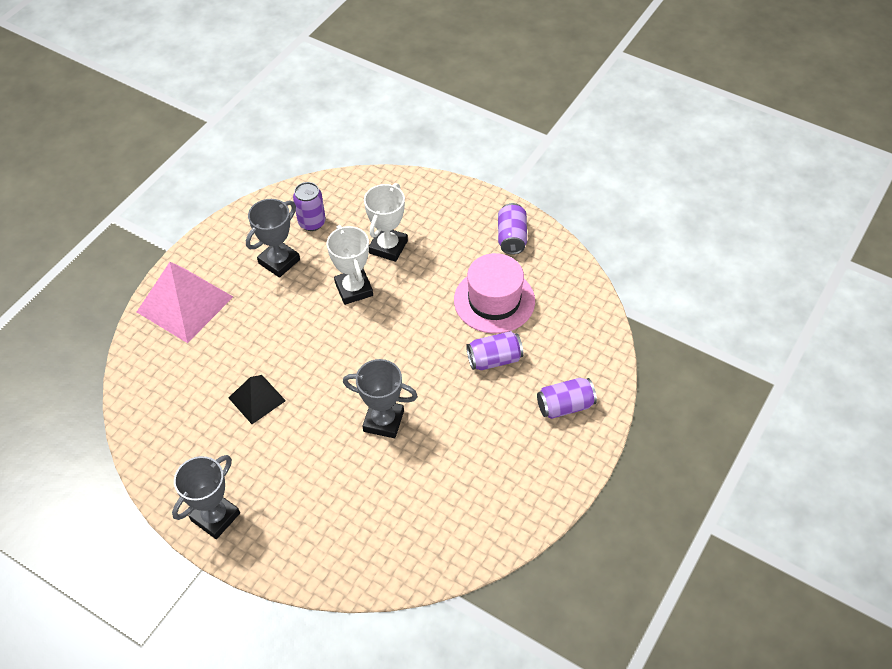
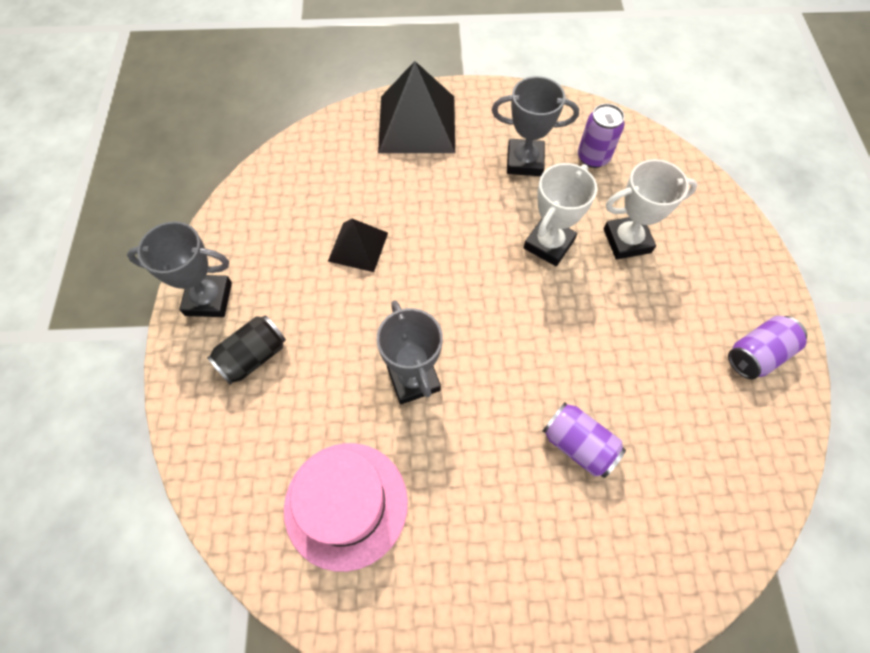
camera: 55 degrees right, 10 degrees up
pink pyramid [137,262,233,343] -> black pyramid [378,61,455,153]
pink hat [454,253,535,334] -> pink hat moved to [284,443,408,572]
purple can [537,378,597,419] -> none
none -> black can [207,315,286,385]

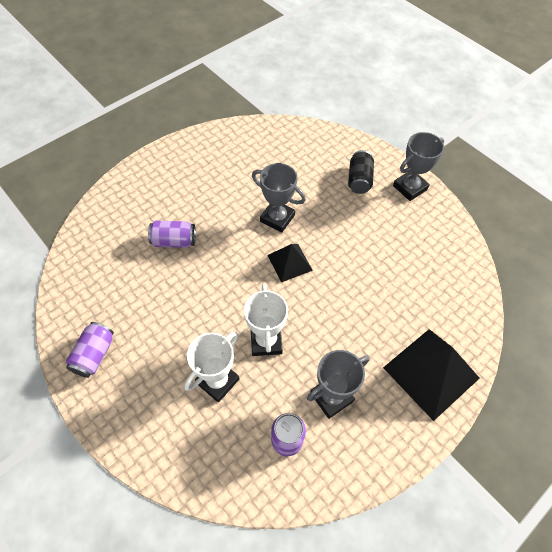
camera: 140 degrees right, 5 degrees down
pink hat [284,443,408,572] -> none
black pyramid [328,219,388,272] -> black pyramid moved to [267,244,313,282]

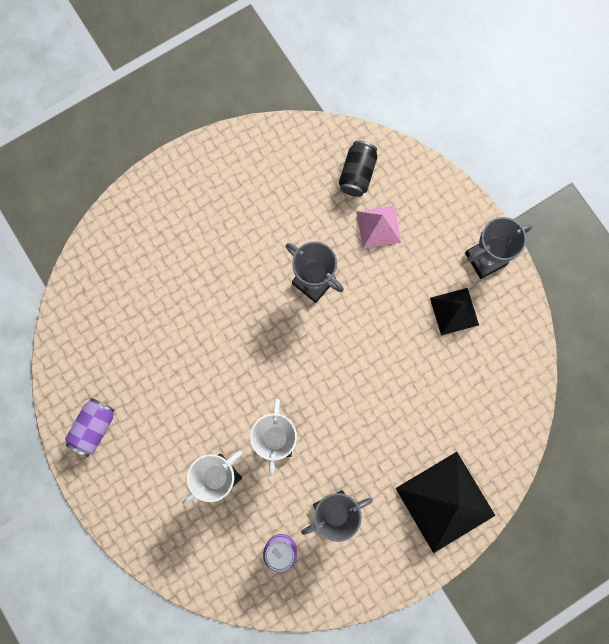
camera: 10 degrees right, 20 degrees up
purple can [148,221,196,248] -> none
black pyramid [267,244,313,282] -> black pyramid moved to [430,288,479,335]
black can [348,150,374,194] -> black can moved to [339,141,377,197]
none -> pink pyramid [356,206,401,248]

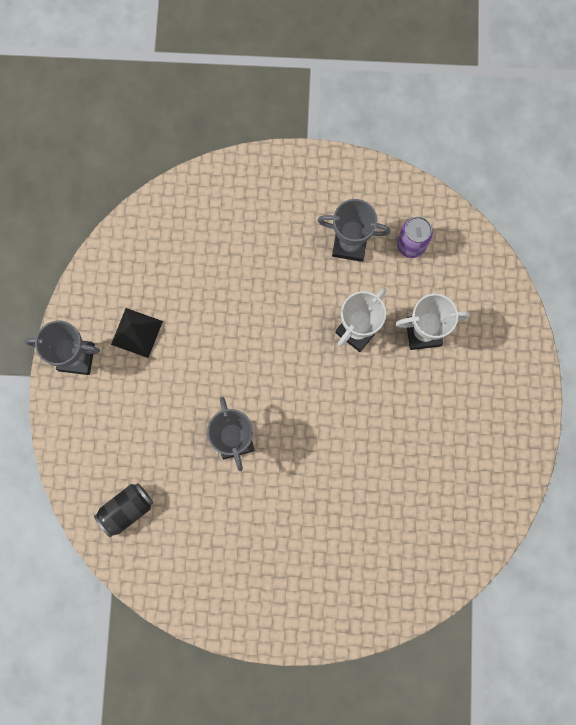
camera: 145 degrees left, 0 degrees up
purple can [65,398,115,457] -> none
pink pyramid [356,206,401,248] -> none
black pyramid [396,452,496,553] -> none

